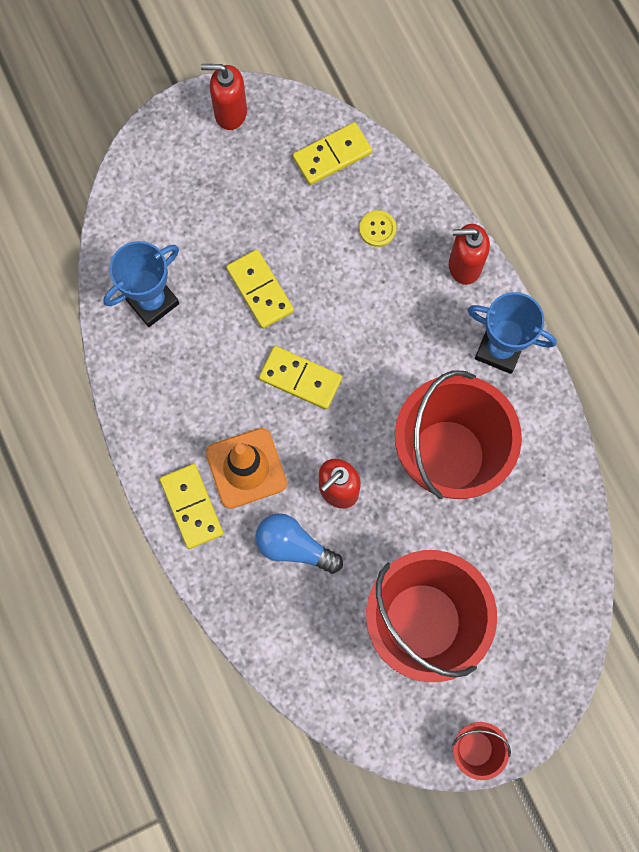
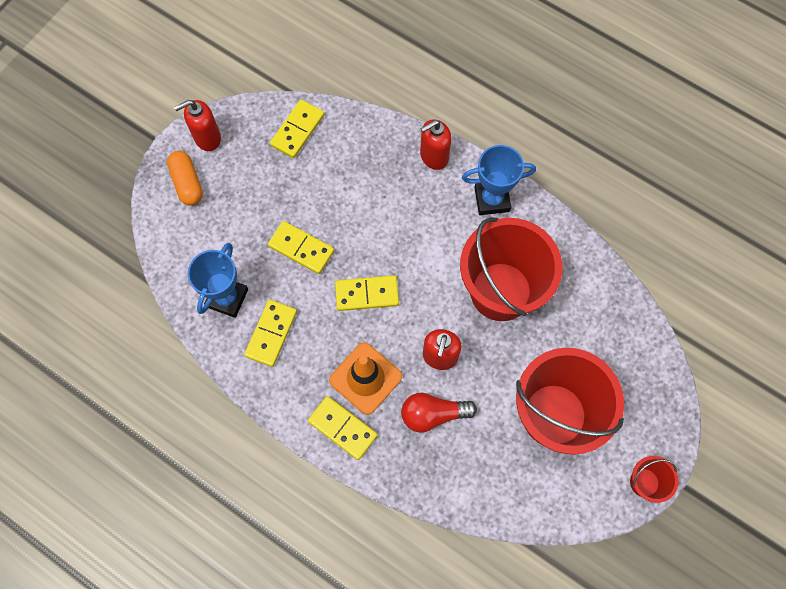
camera: 30 degrees left, 5 degrees down
blue light bulb [255,513,343,574] -> red light bulb [401,393,477,432]
yellow button [359,210,397,247] -> none
none -> orange capsule [167,151,203,206]
none -> yellow domino [244,300,297,367]

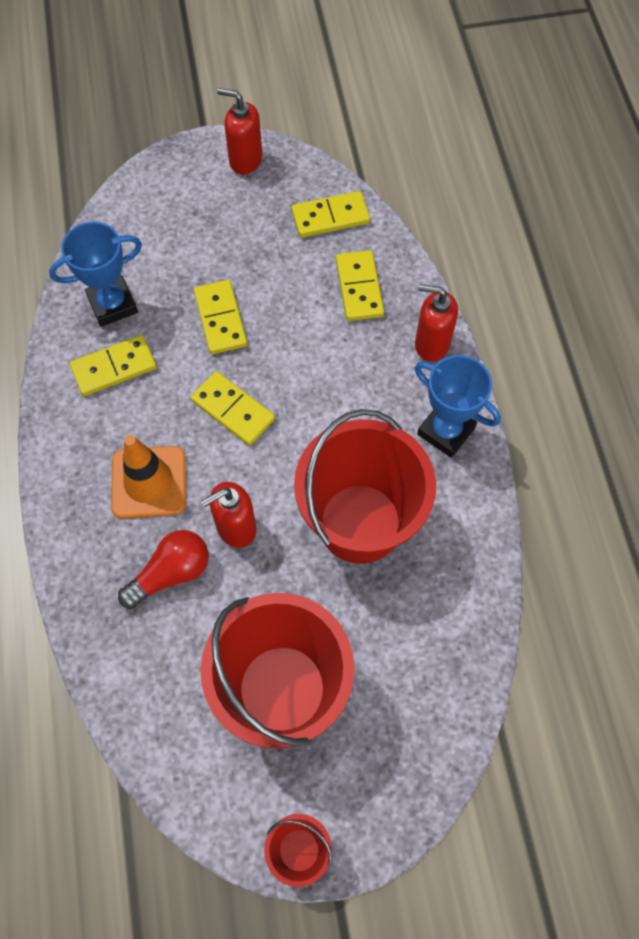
camera: 45 degrees right, 5 degrees down
orange capsule [167,151,203,206] -> none
yellow domino [308,396,377,460] -> yellow domino moved to [336,250,384,321]
red light bulb [401,393,477,432] -> red light bulb turned 105 degrees clockwise [118,530,209,609]

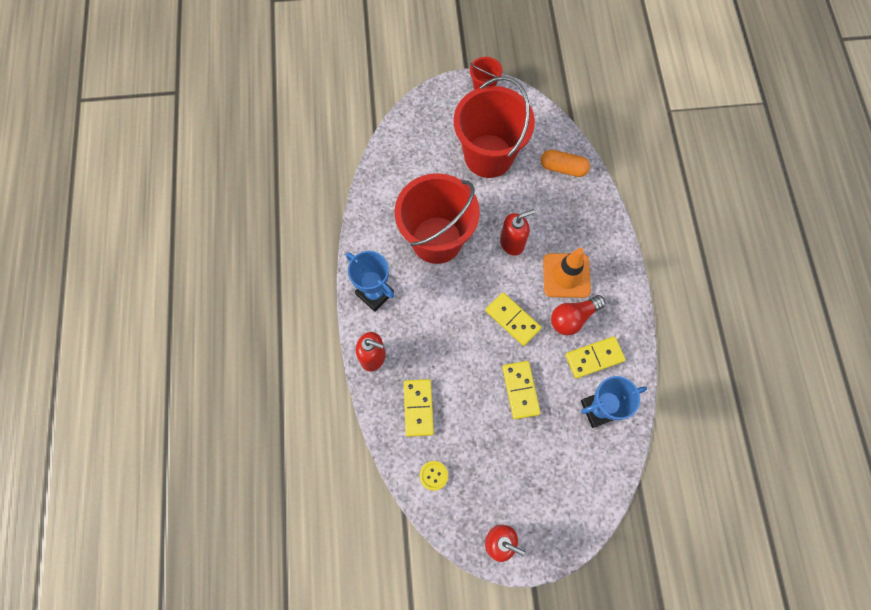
camera: 175 degrees left, 5 degrees up
red light bulb [118,530,209,609] -> red light bulb moved to [551,295,606,336]
yellow domino [291,191,370,237] -> yellow button [419,461,448,491]
none -> orange capsule [541,150,590,177]

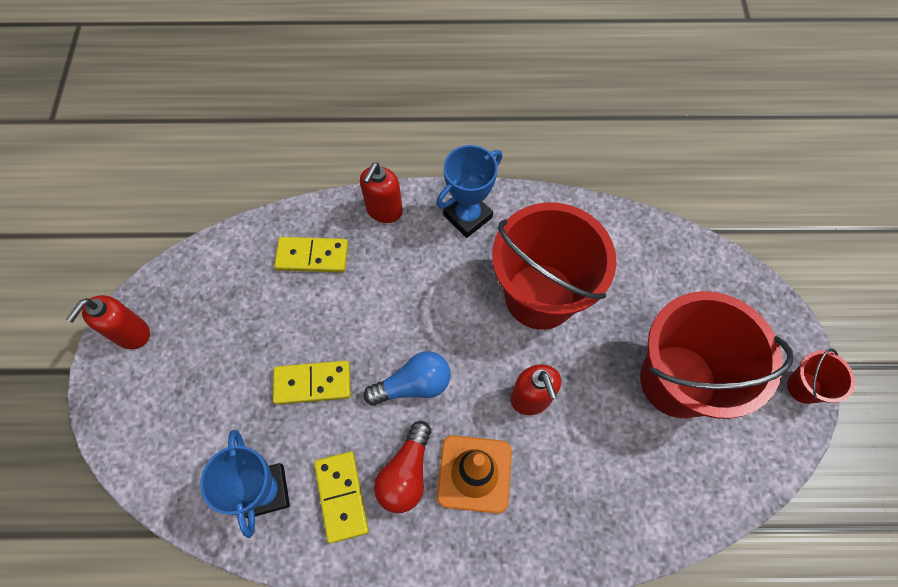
camera: 95 degrees right, 5 degrees down
yellow button [419,461,448,491] -> none
yellow domino [485,292,542,346] -> blue light bulb [364,351,451,406]
orange capsule [541,150,590,177] -> none
red light bulb [551,295,606,336] -> red light bulb turned 135 degrees counterclockwise [374,421,431,513]

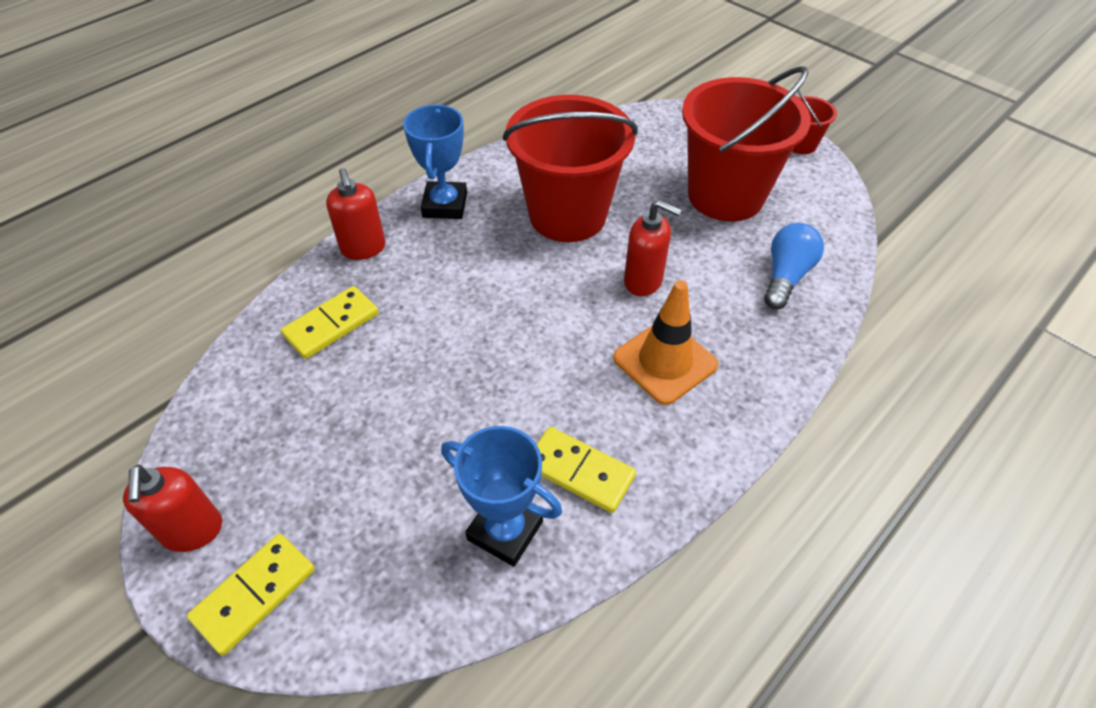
camera: 45 degrees left, 15 degrees down
yellow domino [273,361,351,405] -> yellow domino moved to [187,534,315,656]
blue light bulb [364,351,451,406] -> blue light bulb moved to [764,223,824,309]
red light bulb [374,421,431,513] -> none

